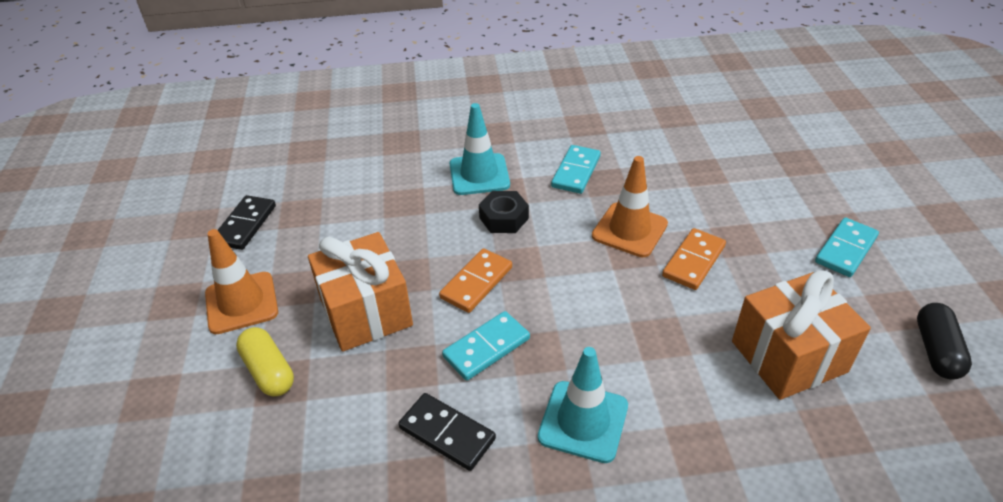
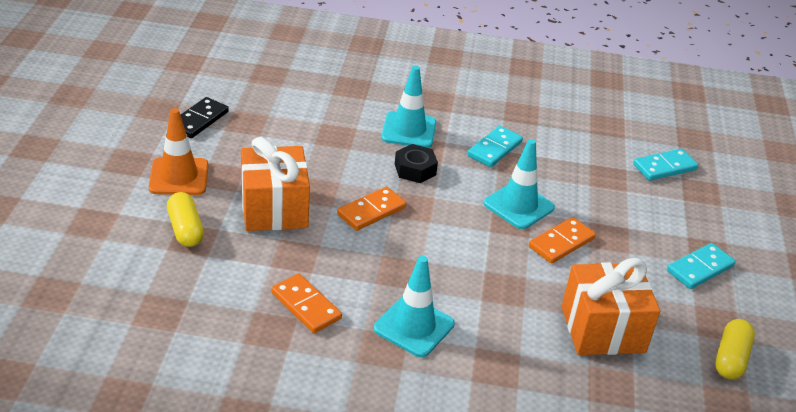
camera: 10 degrees right, 5 degrees down
black domino [398,393,496,471] -> orange domino [271,273,342,333]
turquoise domino [442,311,530,381] -> turquoise domino moved to [633,149,698,181]
orange traffic cone [592,156,668,257] -> turquoise traffic cone [484,139,555,229]
black capsule [917,303,972,380] -> yellow capsule [715,319,755,379]

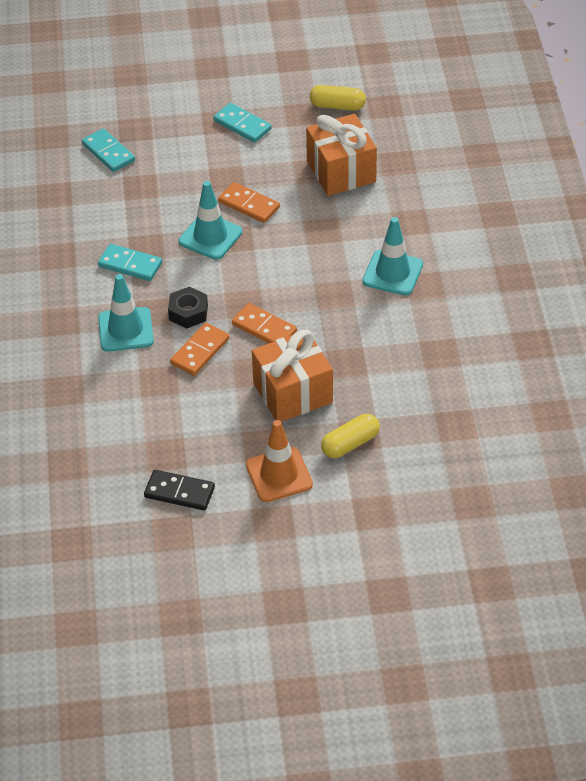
camera: 100 degrees left, 10 degrees up
orange domino [271,273,342,333] -> orange domino moved to [170,323,229,376]

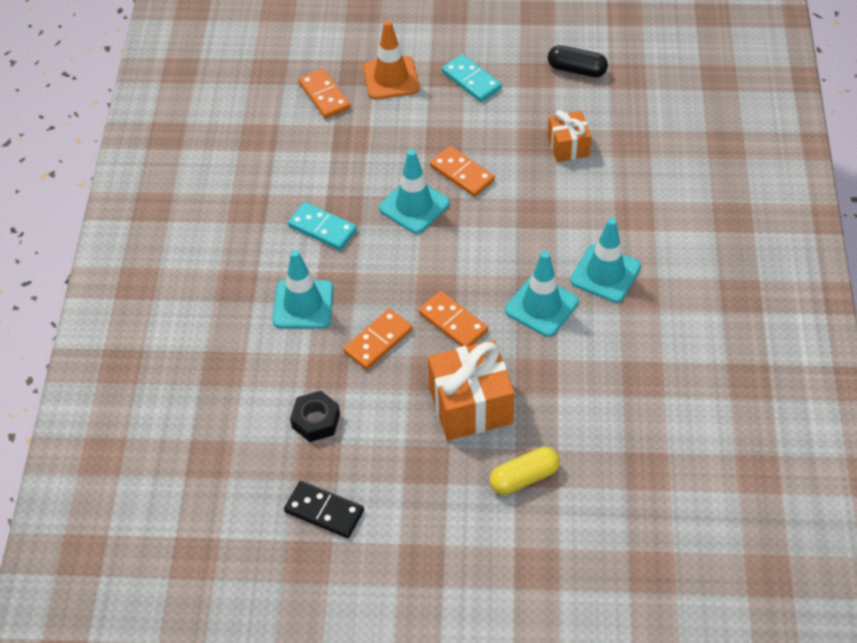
camera: 10 degrees right, 5 degrees up
turquoise domino [82,128,135,172] -> orange domino [298,68,351,119]
black nut [168,286,208,329] -> black nut moved to [290,391,340,442]
orange traffic cone [246,420,313,502] -> orange traffic cone moved to [363,20,420,99]
orange gift [306,114,377,196] -> orange gift [547,110,592,162], size x0.59
yellow capsule [310,85,366,111] -> black capsule [548,45,608,77]
none -> turquoise traffic cone [505,251,579,337]

